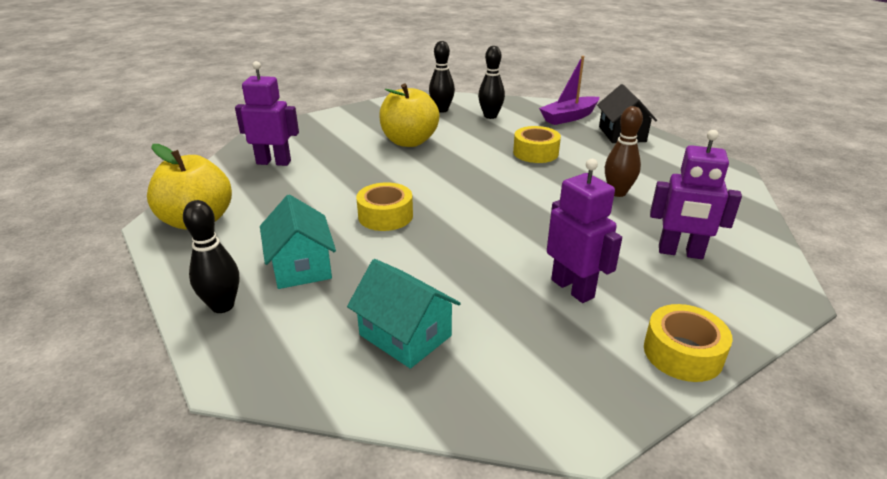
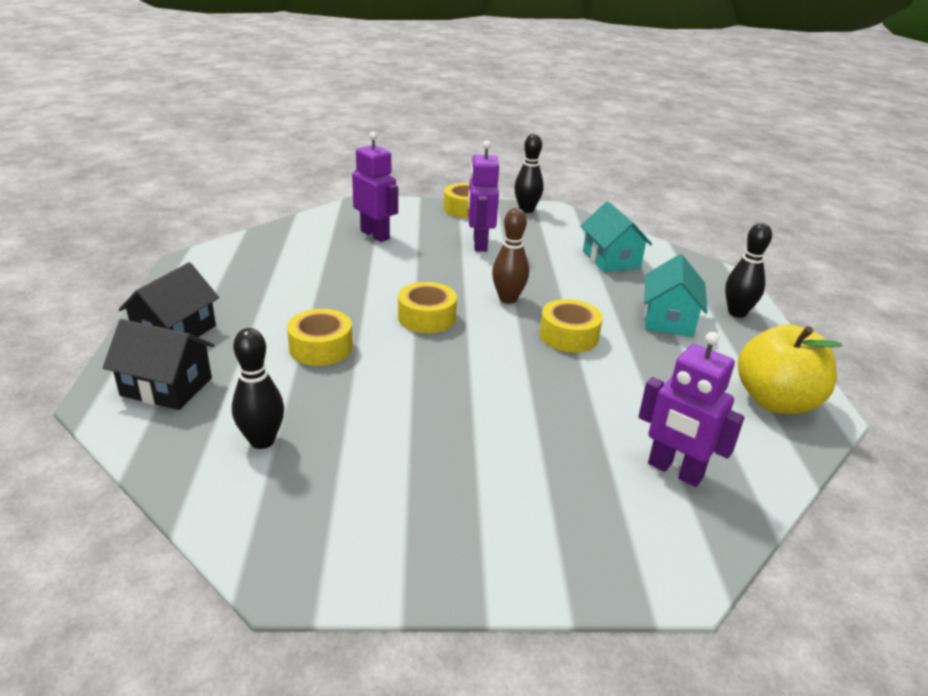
camera: 150 degrees left, 0 degrees up
yellow apple [379,84,439,147] -> none
black bowling pin [429,41,455,113] -> black bowling pin moved to [514,134,544,213]
purple boat [539,56,599,125] -> black house [103,319,214,410]
brown bowling pin [605,106,643,197] -> brown bowling pin moved to [492,208,529,304]
none -> yellow tape [398,282,457,333]

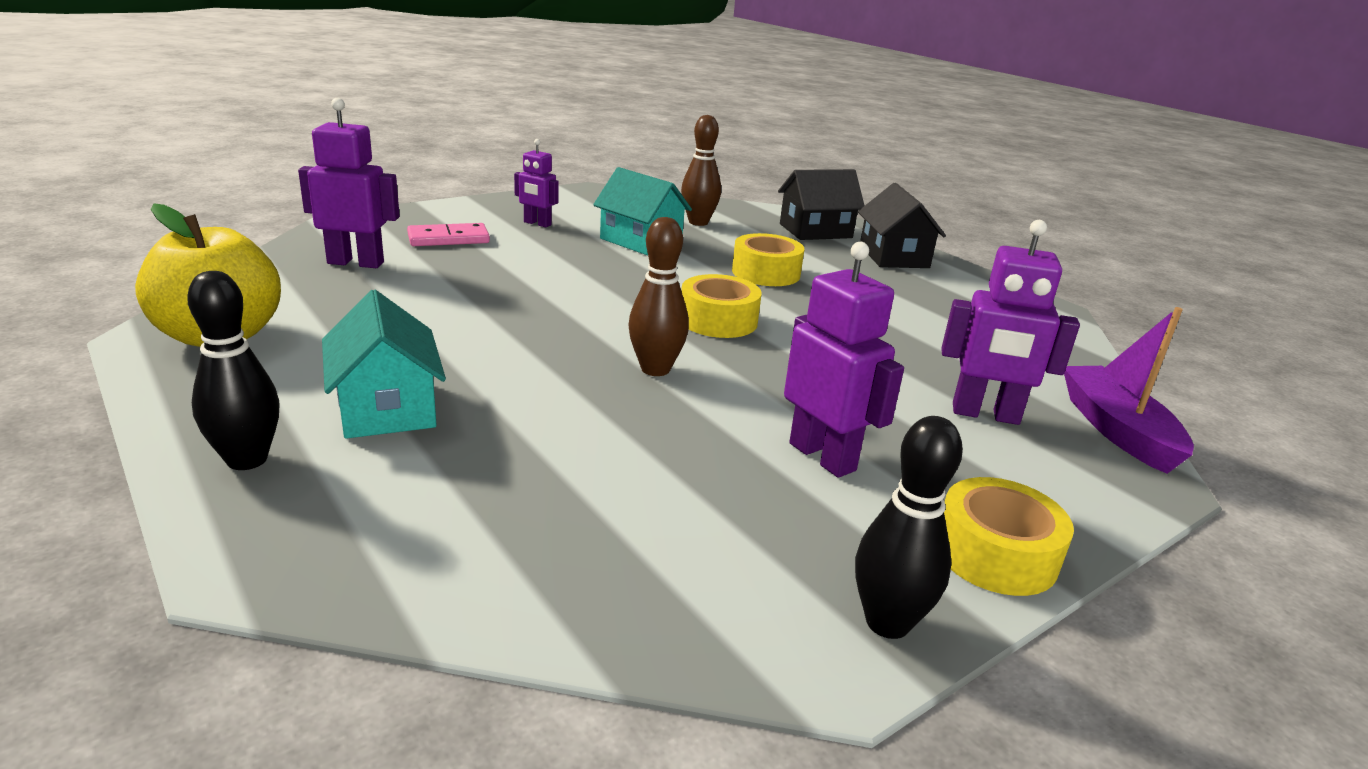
camera: 145 degrees right, 5 degrees down
black bowling pin [232,328,284,449] -> brown bowling pin [681,115,721,226]
yellow tape [539,299,603,353] -> none
turquoise house [581,201,652,272] -> turquoise house moved to [593,167,692,255]
none -> pink domino [407,223,490,246]
none -> purple robot [514,139,559,227]
none -> purple boat [1064,307,1194,474]

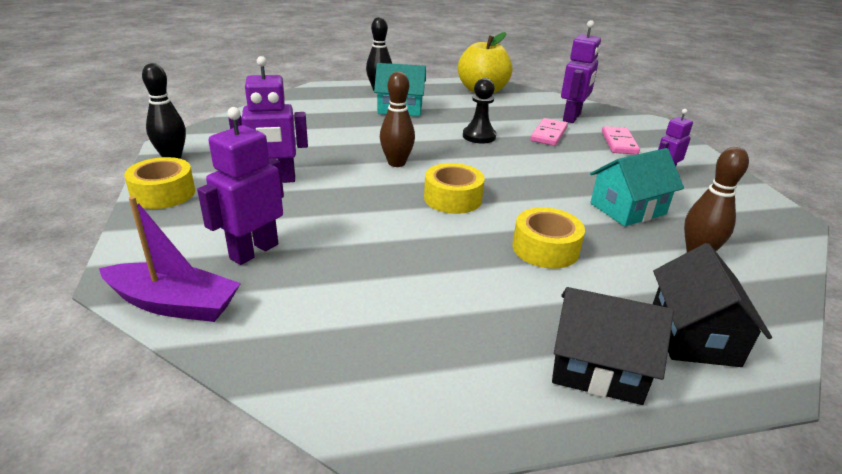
camera: 115 degrees right, 5 degrees up
none -> black pawn [463,78,496,144]
none -> pink domino [530,118,568,146]

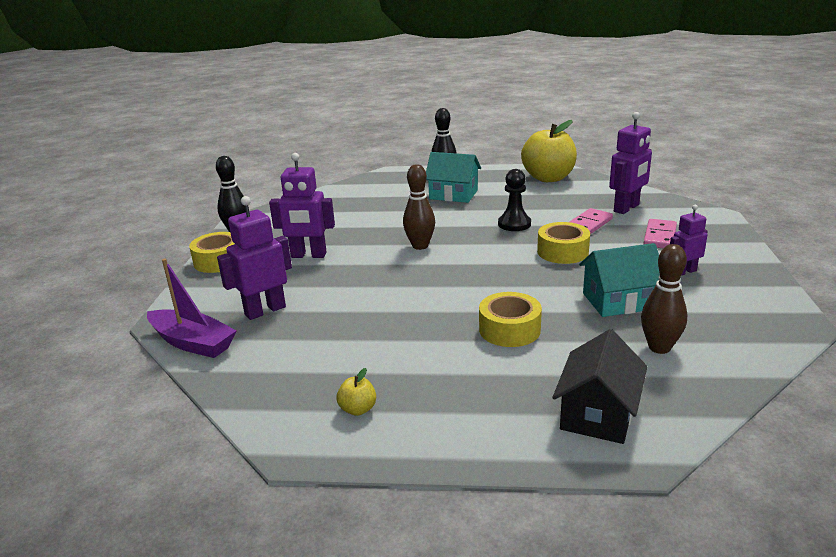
camera: 20 degrees right, 5 degrees down
yellow tape [424,163,485,214] -> yellow tape moved to [537,222,590,264]
black house [552,287,674,405] -> none
none -> yellow apple [336,368,376,416]

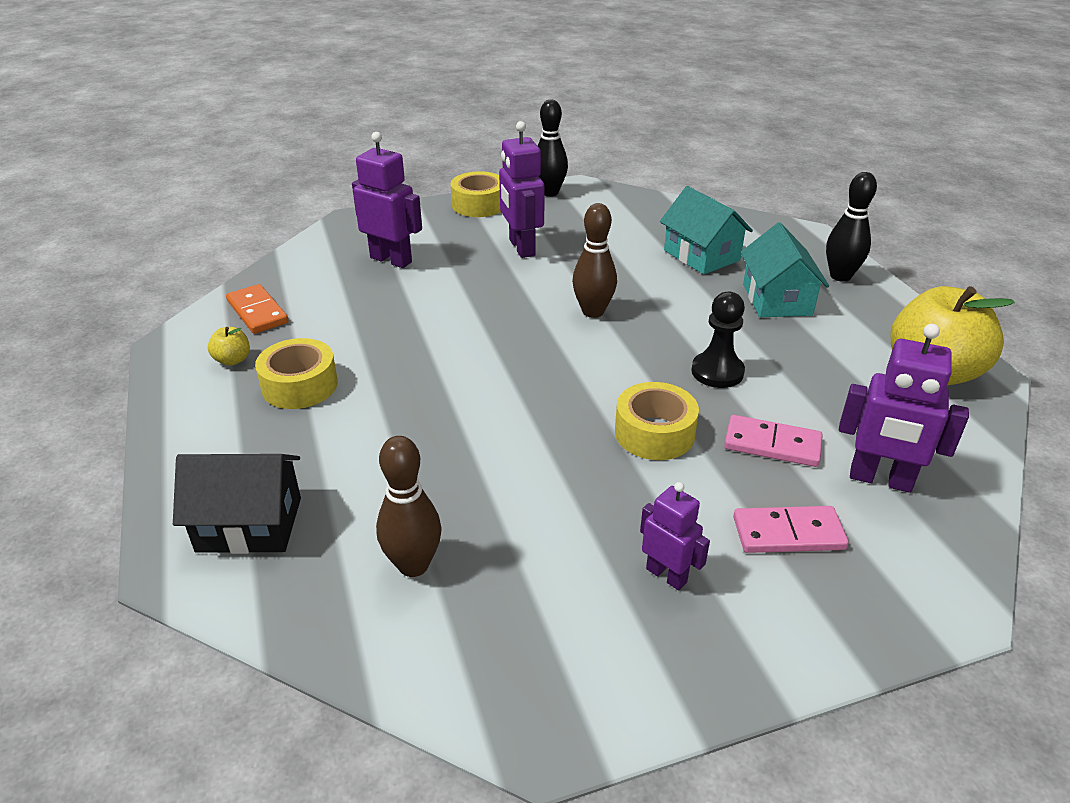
camera: 65 degrees right, 10 degrees up
purple boat [147,259,237,358] -> none
yellow tape [479,292,542,347] -> yellow tape moved to [255,338,338,409]
turquoise house [579,243,660,317] -> turquoise house moved to [660,186,753,274]
none -> orange domino [226,284,289,334]

